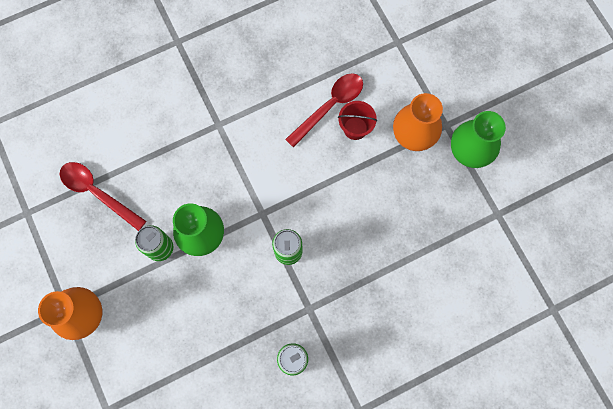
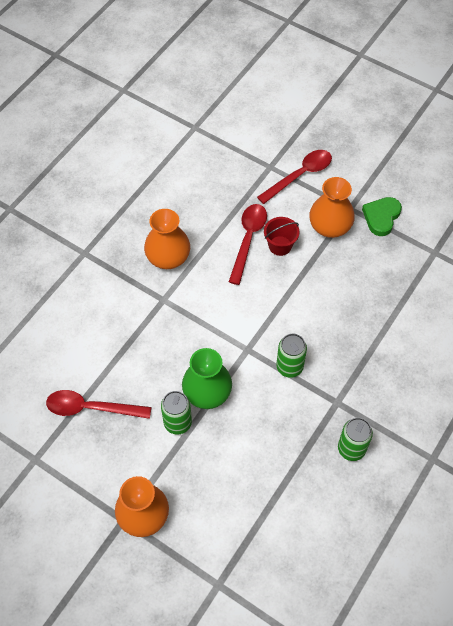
camera: 30 degrees left, 15 degrees down
green vase [451,111,506,168] -> green heart [362,197,402,236]
none -> orange vase [144,209,190,269]
none -> red spoon [257,150,332,204]

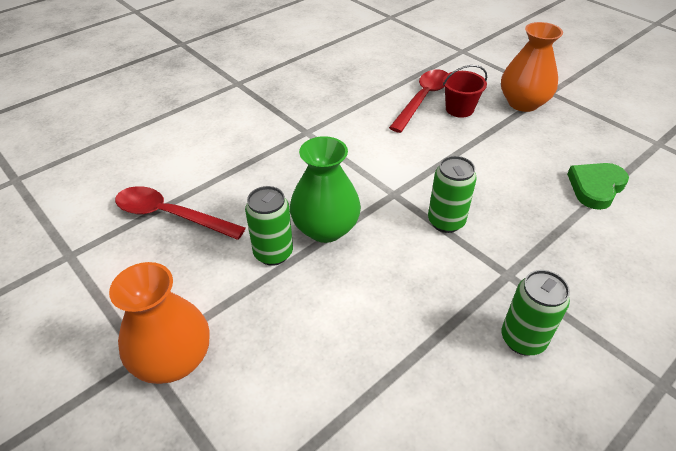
camera: 15 degrees right, 15 degrees down
orange vase [144,209,190,269] -> none
red spoon [257,150,332,204] -> none
green heart [362,197,402,236] -> green heart moved to [567,163,629,210]

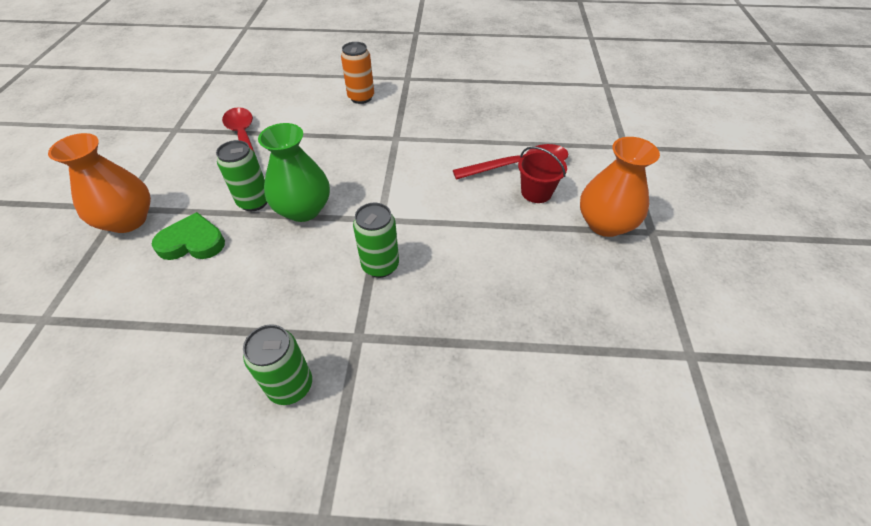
camera: 45 degrees right, 5 degrees up
green heart [567,163,629,210] -> green heart moved to [151,212,225,260]
none -> orange can [341,42,374,104]

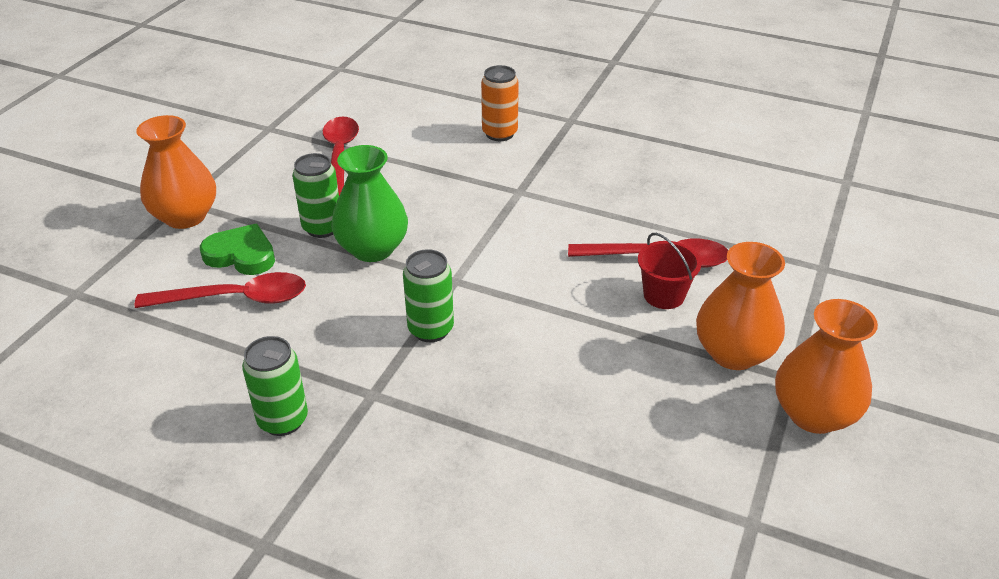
camera: 20 degrees right, 10 degrees down
none -> red spoon [135,272,306,308]
none -> orange vase [775,299,878,434]

